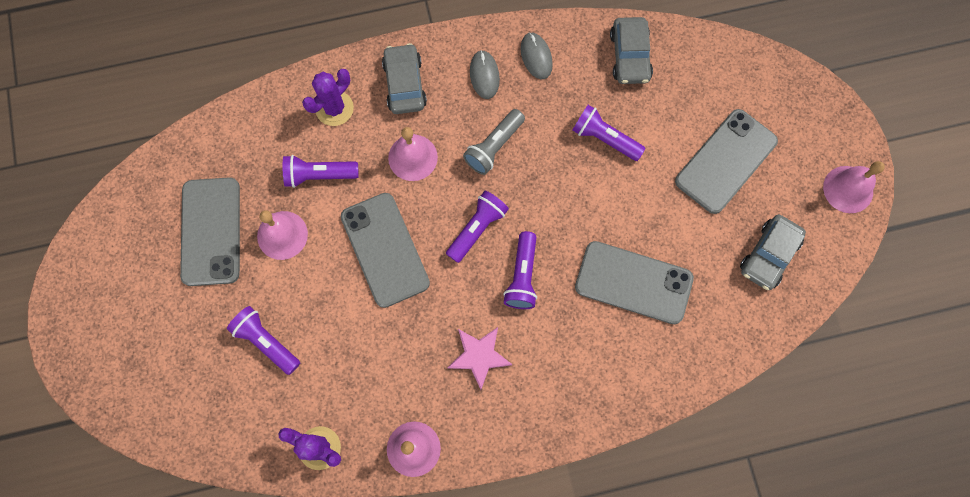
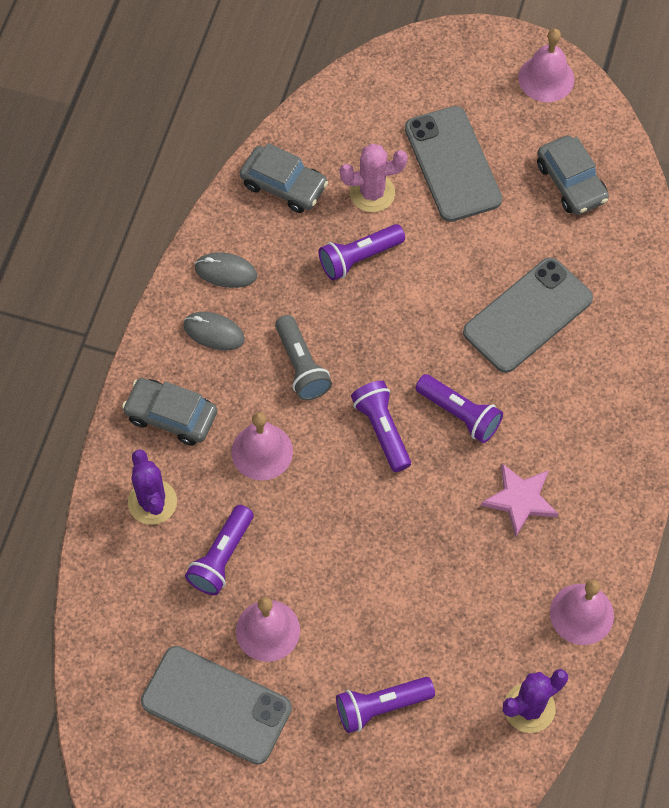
camera: 60 degrees left, 10 degrees down
grey phone [341,193,430,308] -> none
none -> pink cactus [340,144,408,212]

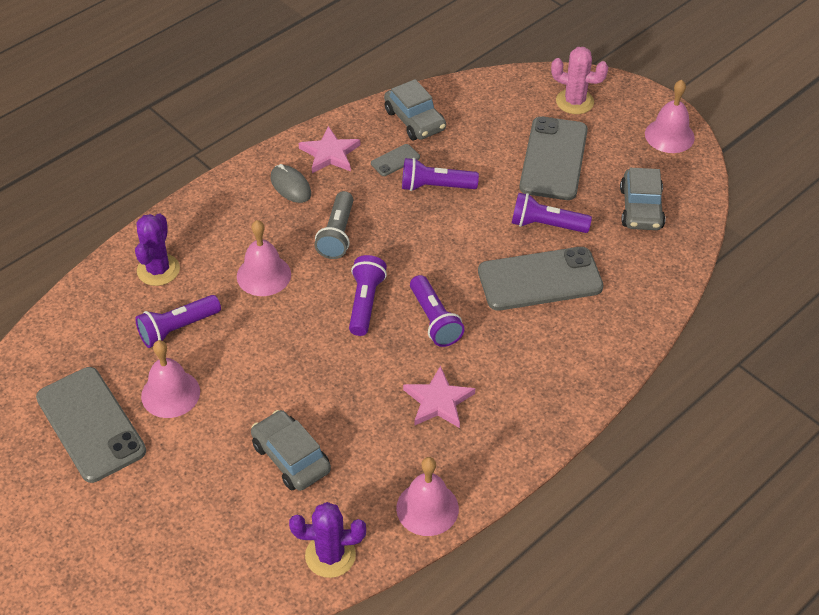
camera: 30 degrees right, 15 degrees down
grey car [122,378,217,446] -> grey car moved to [251,410,331,491]
grey mouse [195,252,257,288] -> pink star [299,126,360,173]
purple flashlight [336,677,435,733] -> purple flashlight moved to [512,193,592,233]
pink cactus [340,144,408,212] -> pink cactus moved to [551,47,608,114]
none -> grey phone [371,144,420,176]

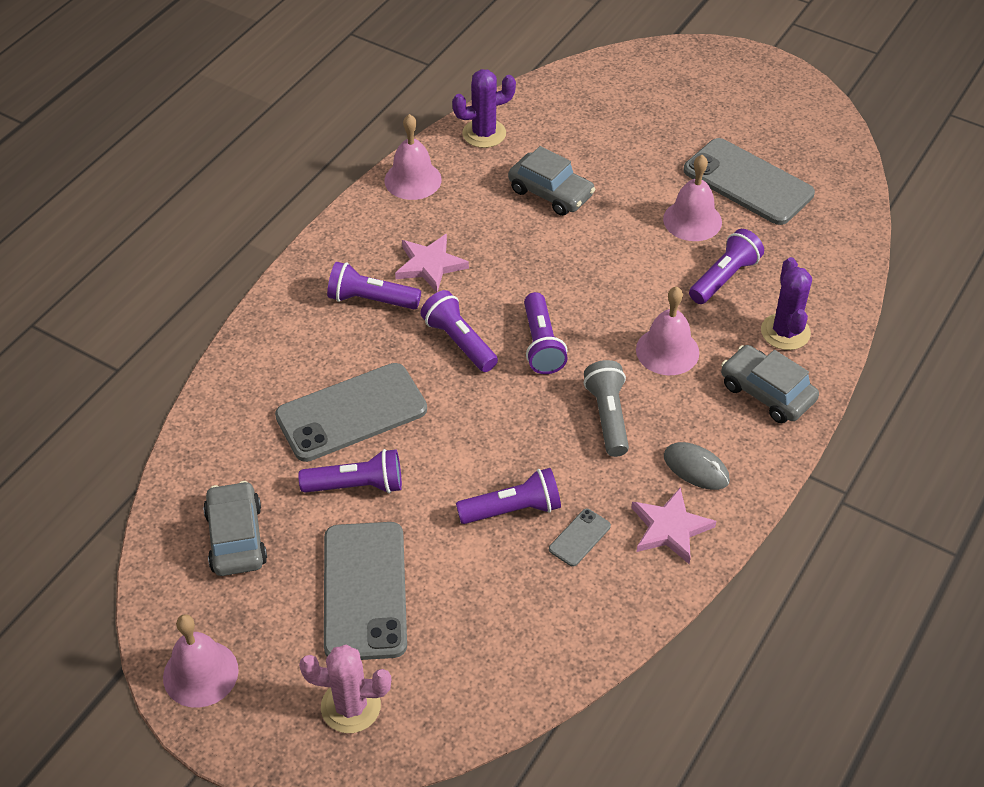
camera: 165 degrees right, 0 degrees up
grey car [384,79,446,140] -> grey car moved to [721,345,819,423]
none -> purple flashlight [327,262,421,309]

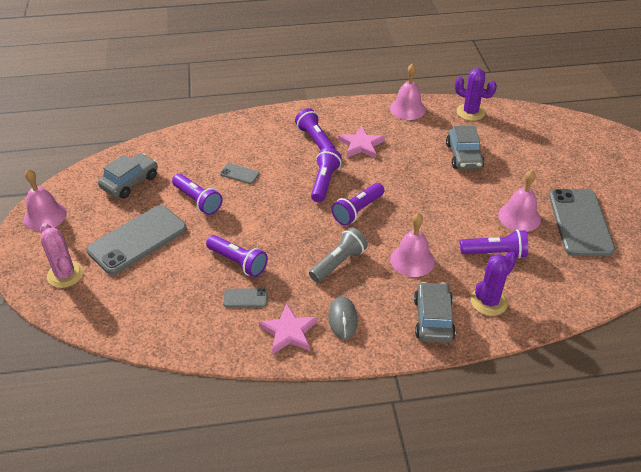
camera: 50 degrees right, 5 degrees down
grey phone [275,363,427,462] -> grey phone [220,163,260,184], size x0.43

